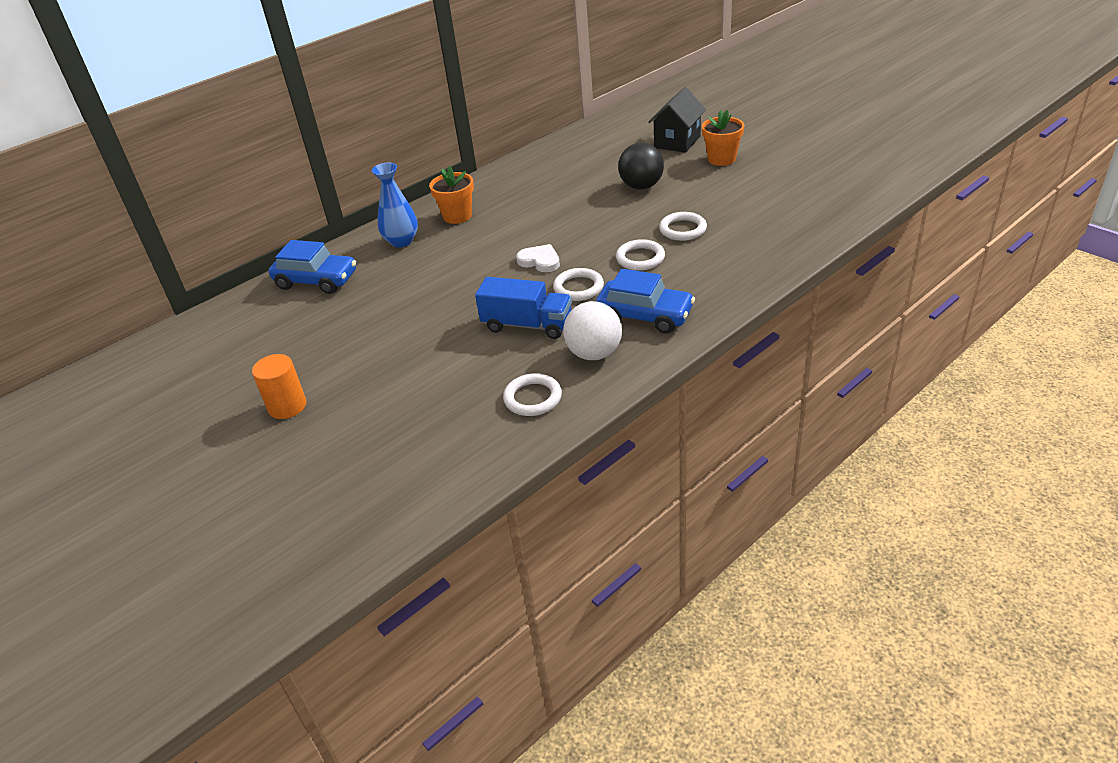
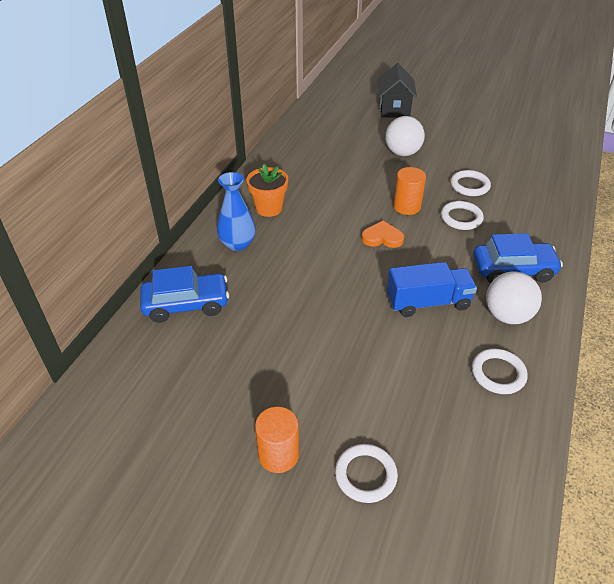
camera: 30 degrees left, 5 degrees up
white heart [516,244,560,272] -> orange heart [361,221,404,248]
white ring [553,268,604,301] -> white ring moved to [335,444,398,503]
black ball [618,143,664,190] -> white ball [385,116,425,156]
orange flower pot [702,110,744,166] -> none
none -> orange cylinder [393,167,426,215]

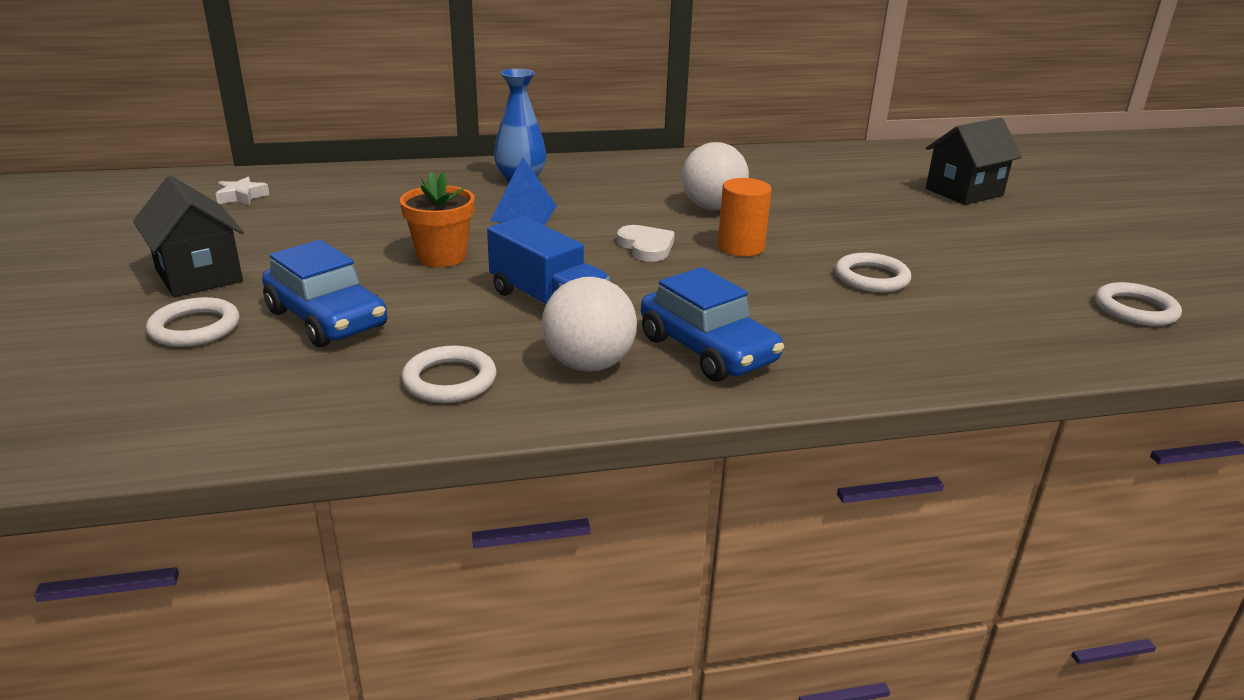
camera: 55 degrees right, 15 degrees down
blue car [140,266,229,323] -> blue car moved to [262,240,387,347]
orange flower pot [246,164,288,217] -> orange flower pot moved to [400,172,475,267]
orange cylinder [255,407,299,473] -> black house [133,176,244,297]
orange heart [361,221,404,248] -> white heart [617,225,675,262]
white ball [385,116,425,156] -> white ball moved to [682,142,749,210]
white ring [441,201,484,230] -> white ring moved to [1095,282,1182,326]
none -> white star [215,177,270,205]
none -> blue pyramid [491,157,557,226]

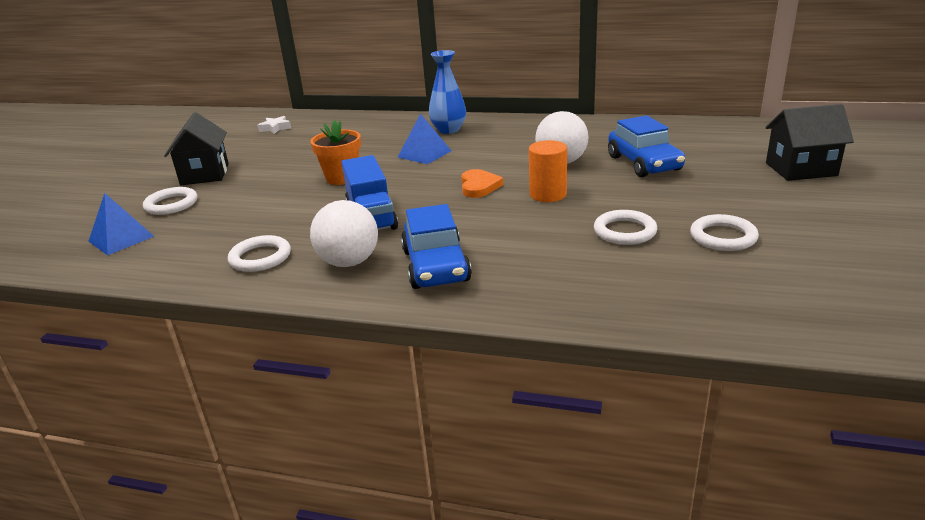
camera: 30 degrees right, 0 degrees up
blue car [262,240,387,347] -> blue car moved to [608,115,685,177]
white heart [617,225,675,262] -> orange heart [461,169,503,198]
white ring [1095,282,1182,326] -> white ring moved to [690,214,759,251]
none -> blue pyramid [88,193,154,255]

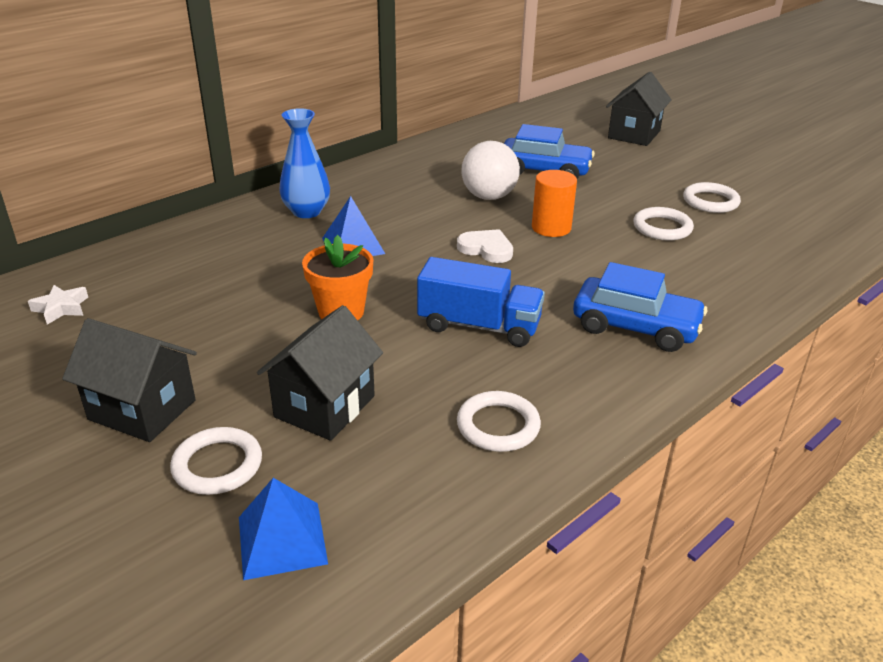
camera: 60 degrees left, 5 degrees up
white ball [310,200,378,267] -> none
orange heart [461,169,503,198] -> white heart [457,229,513,263]
none -> black house [257,305,383,441]

